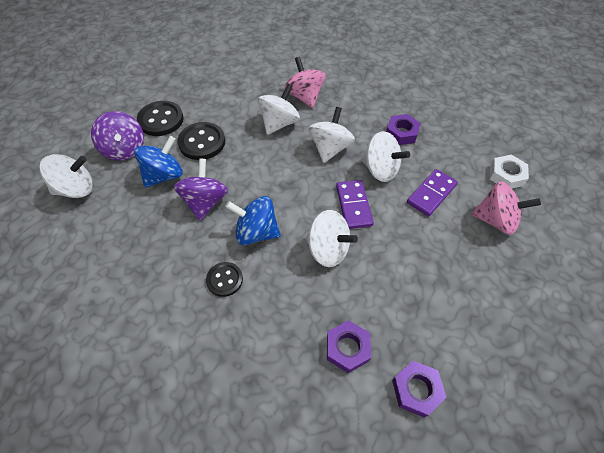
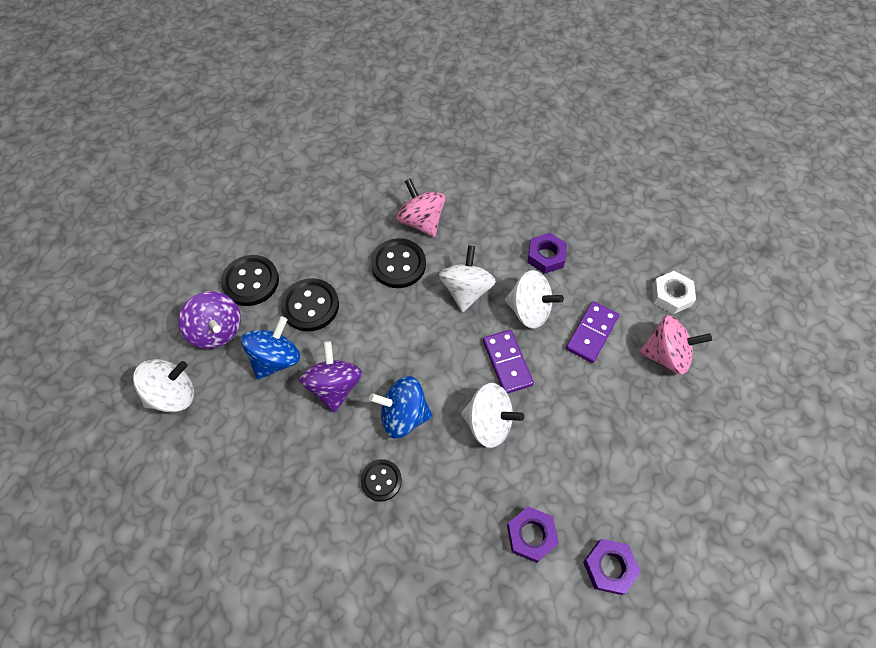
camera: 10 degrees left, 5 degrees up
white spinning top [258,84,300,135] -> black button [371,238,426,288]

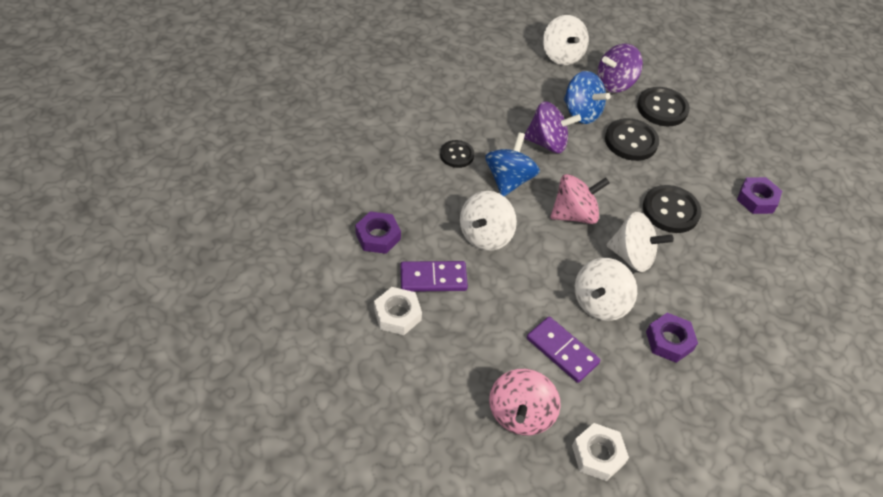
camera: 100 degrees right, 10 degrees down
pink spinning top [397,178,445,237] -> pink spinning top moved to [550,174,610,224]
purple domino [483,330,534,394] -> purple domino moved to [400,261,468,292]
purple nut [583,539,641,595] -> purple nut moved to [737,177,782,214]
none -> white nut [374,287,422,335]

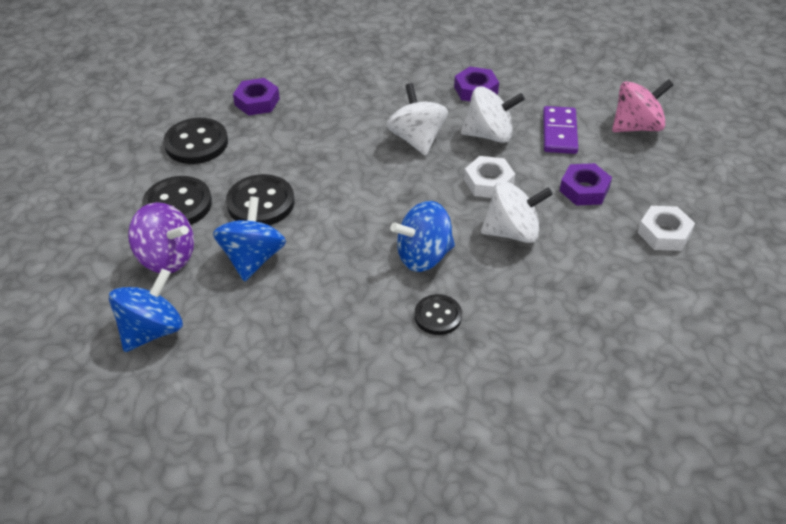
camera: 125 degrees left, 5 degrees down
purple nut [355,211,401,254] -> purple nut moved to [560,163,612,206]
purple domino [400,261,468,292] -> none
purple spinning top [524,101,581,153] -> none
white spinning top [543,15,589,65] -> blue spinning top [109,269,183,352]
pink spinning top [550,174,610,224] -> none
white nut [572,423,629,481] -> white nut moved to [464,156,515,198]
black button [643,185,702,233] -> black button moved to [163,118,228,164]

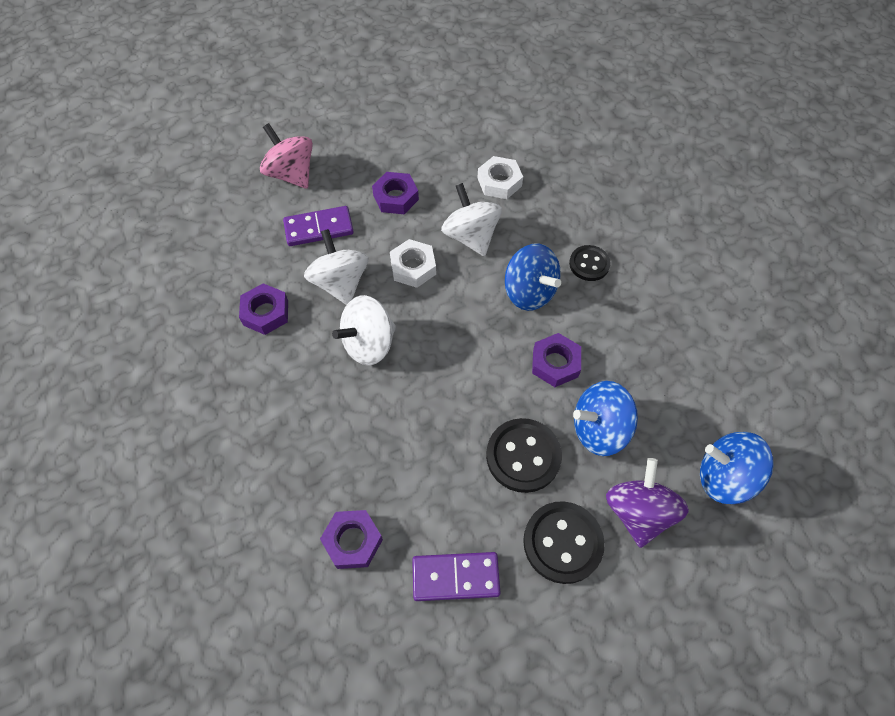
camera: 110 degrees left, 15 degrees up
black button [163,118,228,164] -> purple domino [412,552,501,601]
white nut [638,206,695,251] -> white nut moved to [478,156,523,199]
none -> purple nut [532,333,581,387]

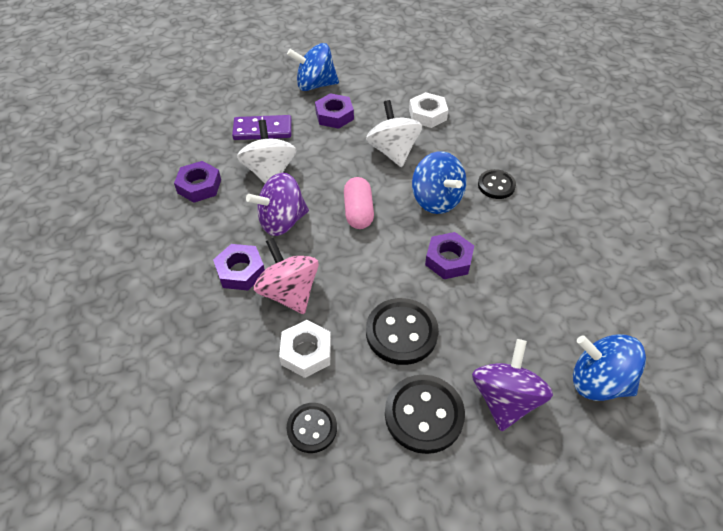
camera: 10 degrees right, 10 degrees down
pink spinning top [260,123,313,189] -> pink spinning top moved to [254,238,319,314]
purple nut [320,510,383,569] -> purple nut moved to [213,244,265,290]
white spinning top [332,295,396,366] -> purple spinning top [246,172,309,236]
white nut [390,239,436,288] -> white nut moved to [279,320,331,378]
purple domino [412,552,501,601] -> black button [287,403,337,453]
blue spinning top [573,381,638,456] -> blue spinning top moved to [287,43,339,91]
none -> pink capsule [344,177,374,229]

